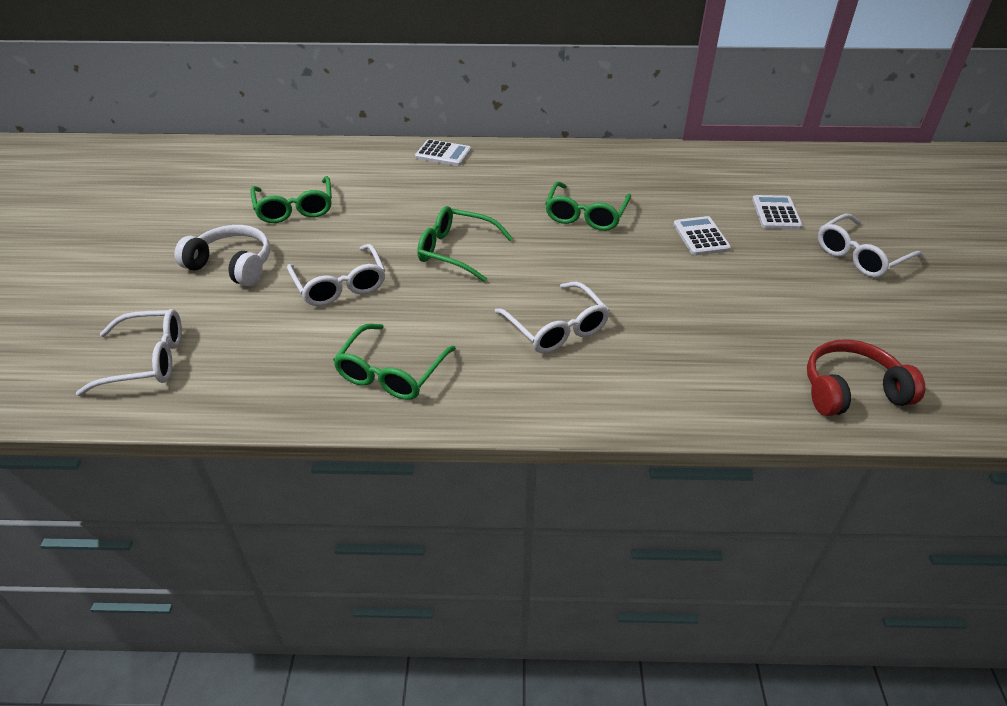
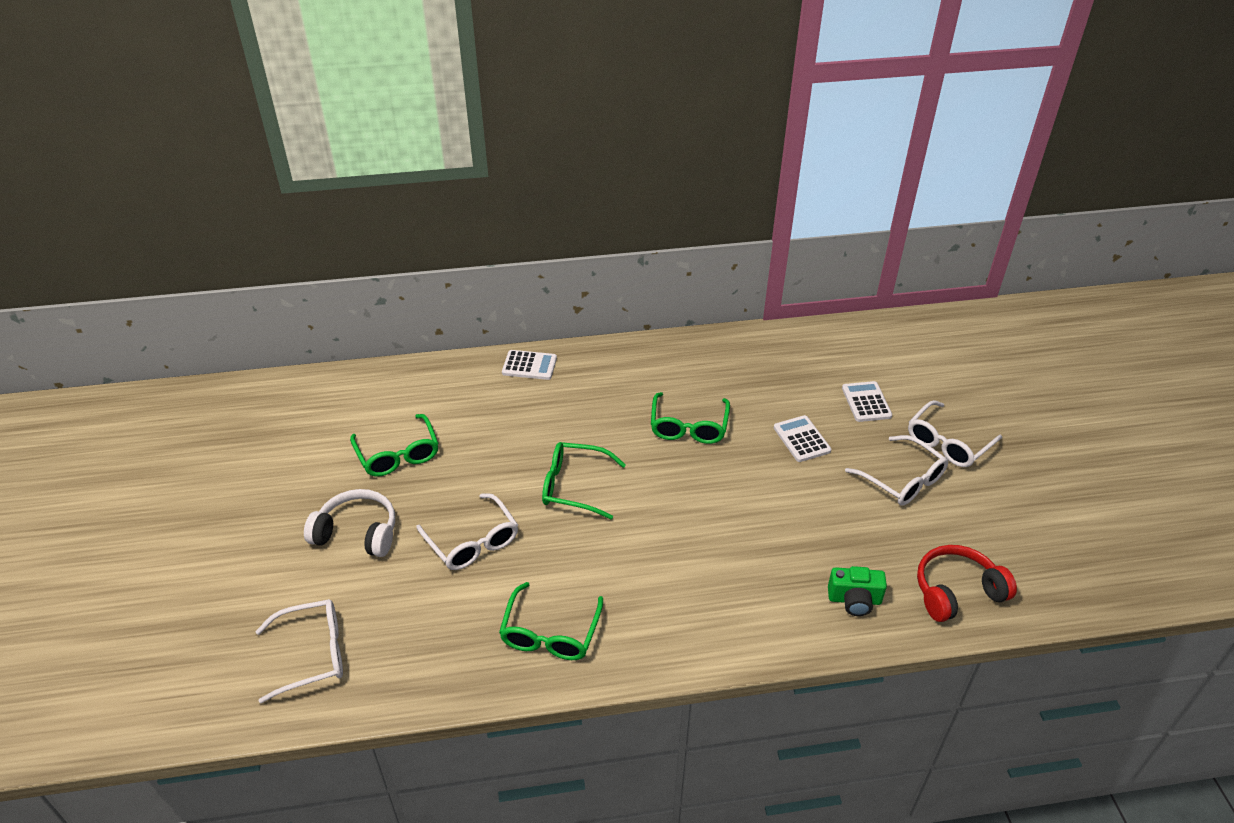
camera: 10 degrees left, 0 degrees up
white glasses [495,281,610,353] -> white glasses moved to [845,435,948,506]
none -> green camera [828,566,887,616]

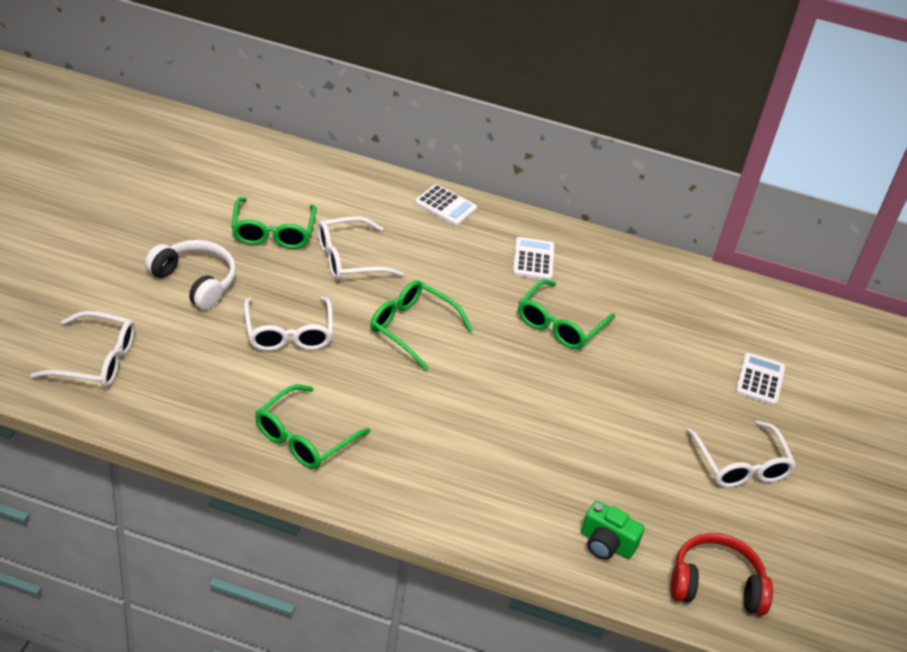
camera: 20 degrees right, 0 degrees up
white calculator [774,415,831,462] -> white calculator moved to [513,237,554,280]
white glasses [908,400,1002,467] -> white glasses moved to [318,216,404,280]

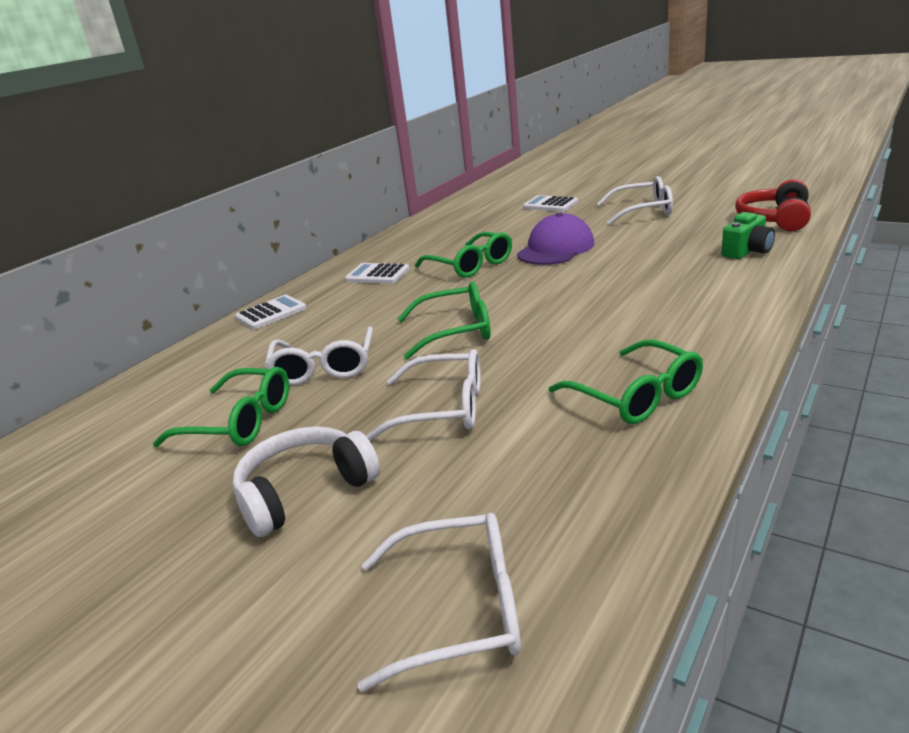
camera: 65 degrees left, 15 degrees down
white glasses [31,311,135,388] -> white glasses turned 60 degrees clockwise [358,513,521,692]
green glasses [370,280,473,371] -> green glasses turned 150 degrees counterclockwise [398,282,490,360]
none -> purple cap [517,212,594,265]

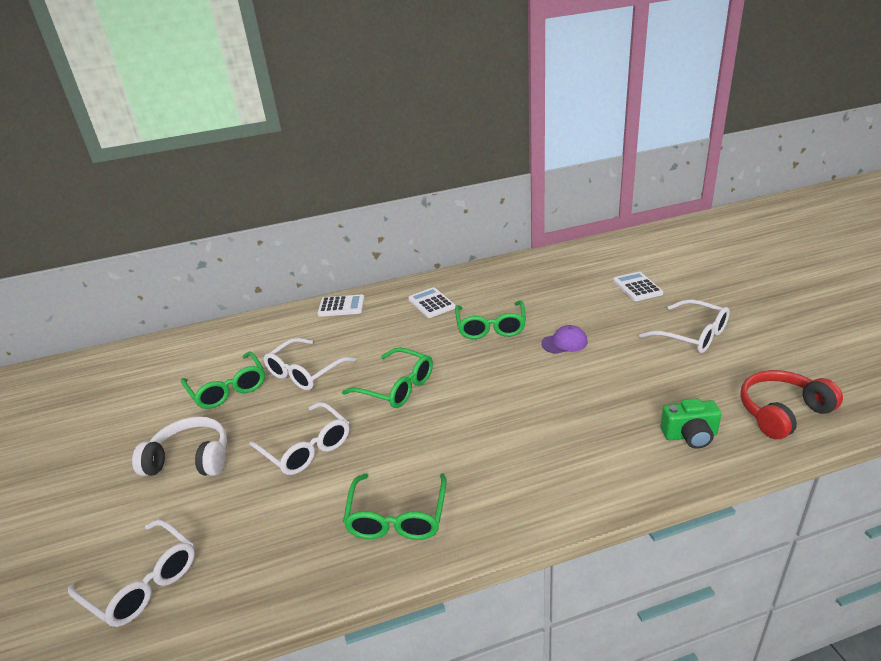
camera: 40 degrees right, 5 degrees up
purple cap [517,212,594,265] -> purple cap [541,325,588,354], size x0.57

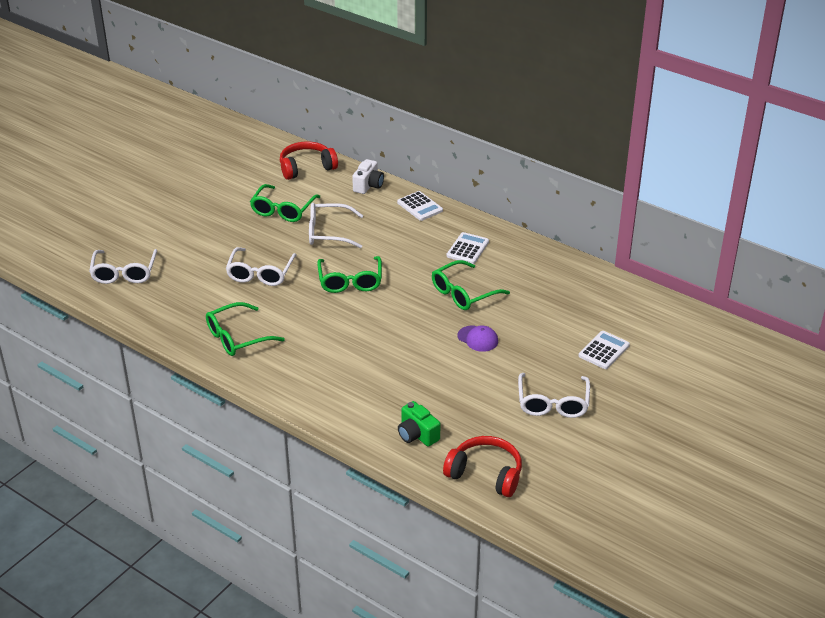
camera: 50 degrees right, 5 degrees up
white headphones [132,416,227,476] -> none
none -> red headphones [280,142,338,180]
none -> white camera [352,159,384,194]

